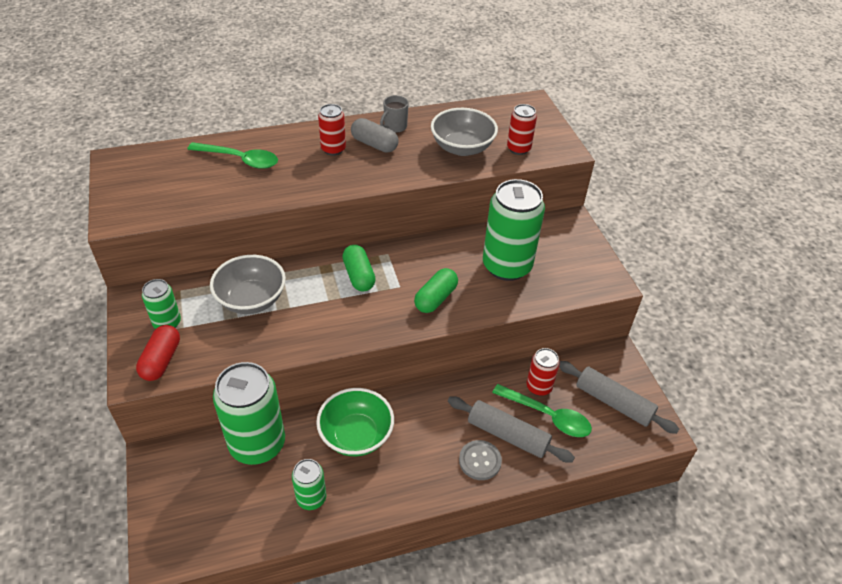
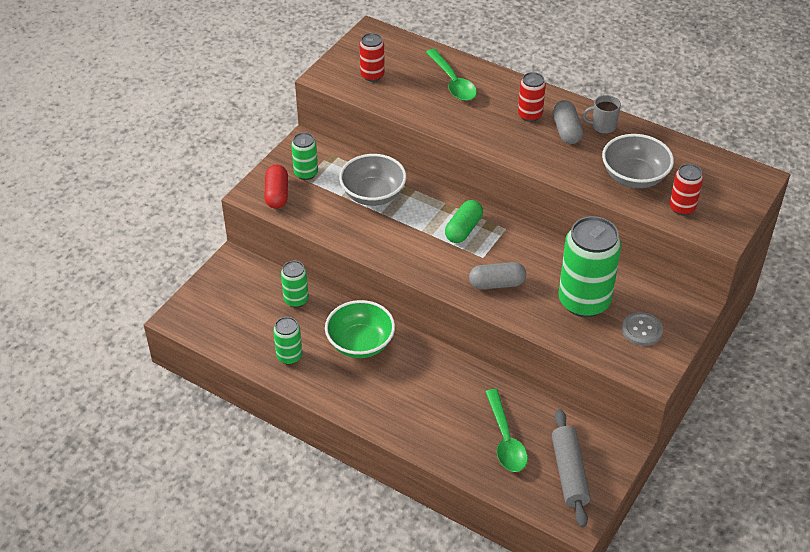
camera: 50 degrees right, 0 degrees up
red capsule [136,325,180,381] -> red capsule turned 60 degrees counterclockwise [264,165,288,209]
green can [213,362,285,465] -> green can [281,261,309,307], size x0.51
green capsule [414,268,458,313] -> grey capsule [469,262,526,290]
grey rolling pin [448,396,575,463] -> none
grey button [459,440,502,480] -> grey button moved to [622,312,663,346]
red can [526,348,560,396] -> red can moved to [359,33,385,82]

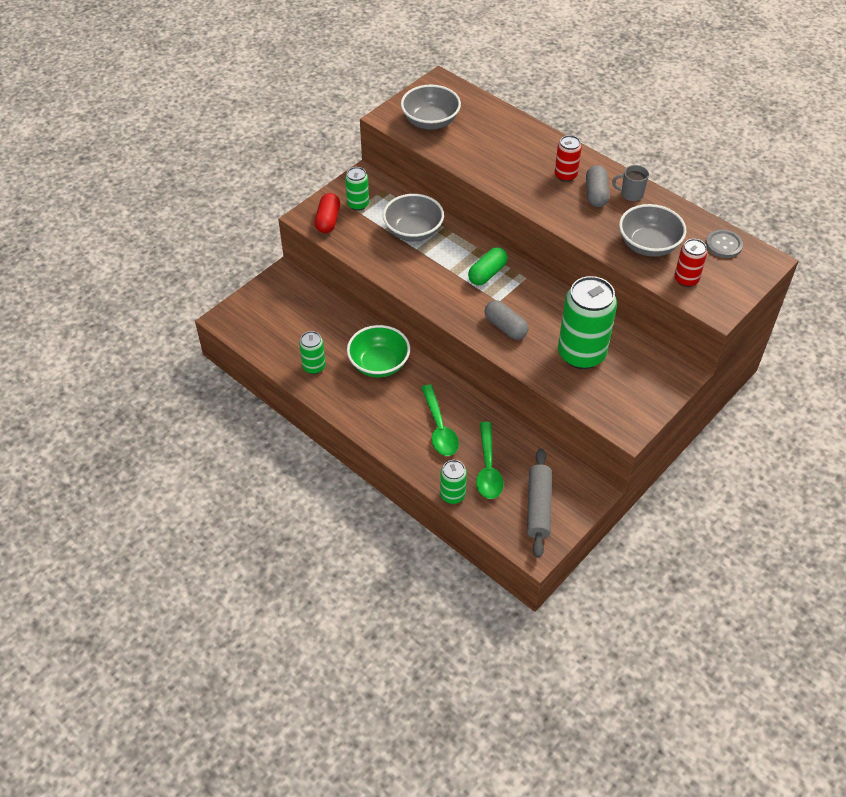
camera: 10 degrees right, 5 degrees up
green can [281,261,309,307] -> green can moved to [440,460,467,504]
red can [359,33,385,82] -> grey bowl [401,85,461,130]
green spoon [426,49,477,101] -> green spoon moved to [421,384,459,456]
grey capsule [469,262,526,290] -> grey capsule turned 45 degrees clockwise [485,300,528,340]
grey button [622,312,663,346] -> grey button moved to [706,230,743,258]

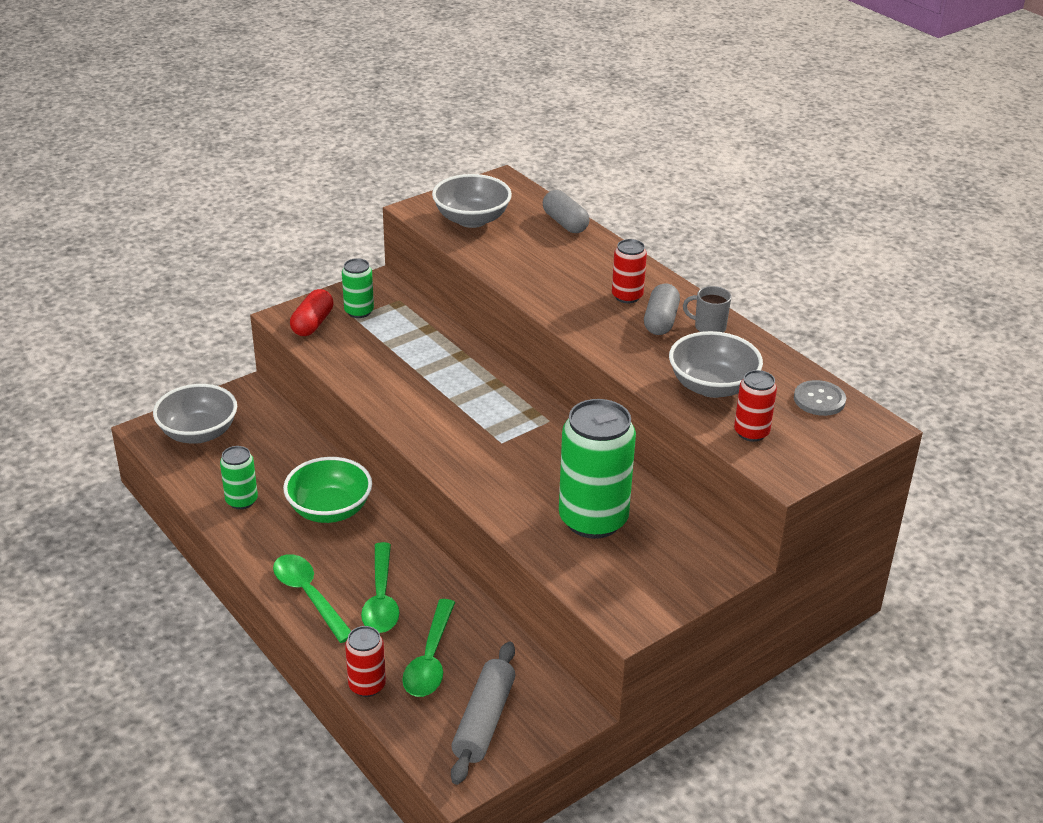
camera: 10 degrees right, 15 degrees down
grey bowl [383,194,444,242] -> grey bowl moved to [153,384,237,444]
green can [440,460,467,504] -> red can [345,626,386,697]
green capsule [468,247,508,285] -> none
grey capsule [485,300,528,340] -> grey capsule moved to [543,190,589,233]
none -> green spoon [273,554,351,643]

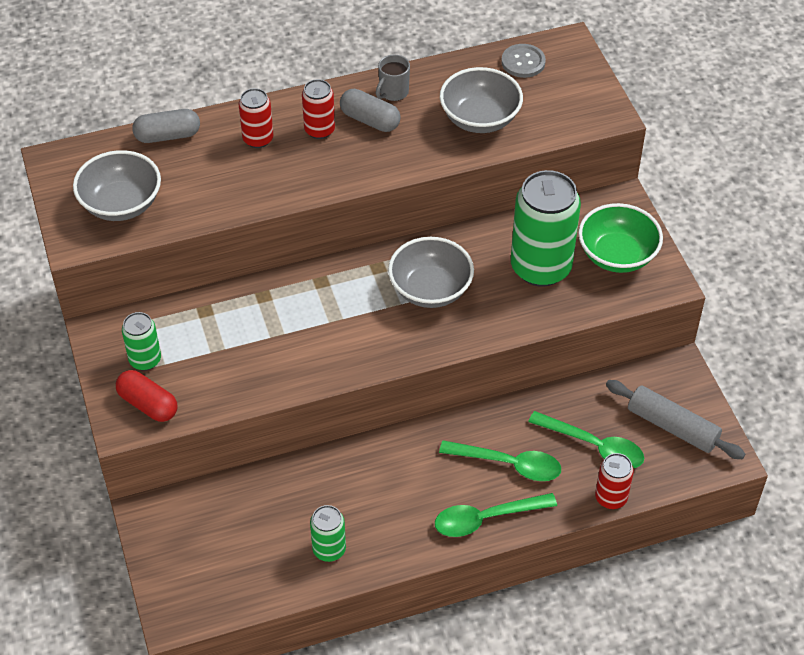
camera: 70 degrees left, 15 degrees up
grey bowl [153,384,237,444] -> grey bowl moved to [388,237,474,308]
green bowl [283,457,372,523] -> green bowl moved to [578,203,663,273]
red can [734,370,777,442] -> red can moved to [239,88,273,148]

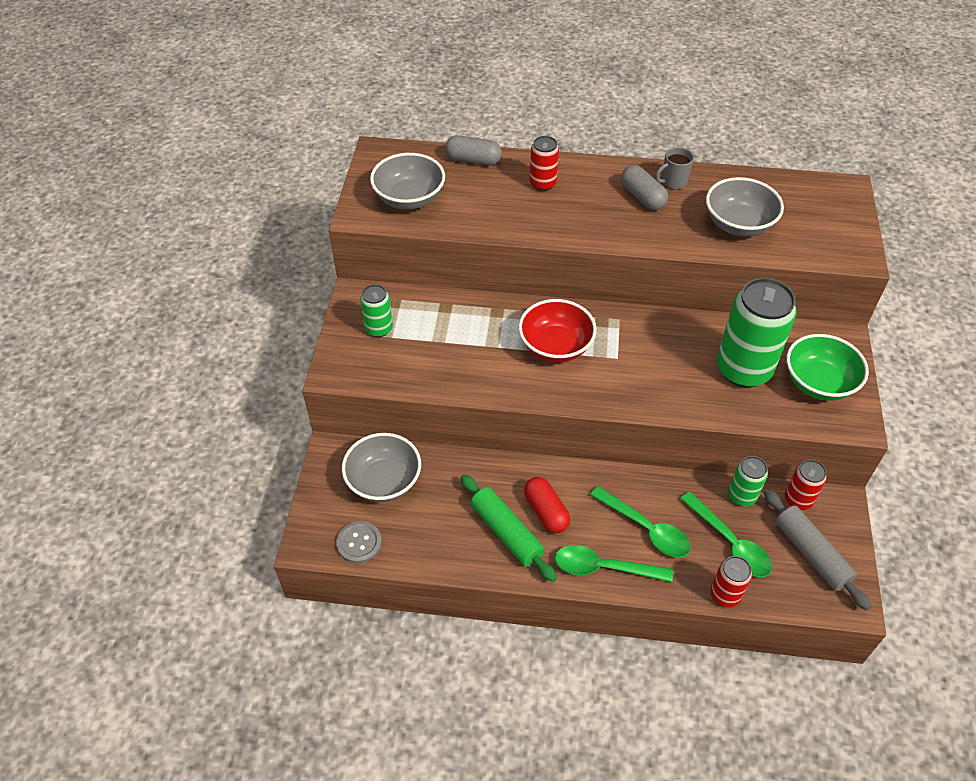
camera: 25 degrees right, 0 degrees up
red capsule [116,370,177,422] -> red capsule moved to [524,477,570,533]
red can [302,79,335,139] -> red can moved to [785,460,827,510]
green can [310,505,346,562] -> green can moved to [728,456,768,506]
grey bowl [388,237,474,308] -> grey bowl moved to [342,433,421,502]
grey button [501,44,546,78] -> grey button moved to [336,521,382,563]
none -> green rolling pin [461,474,557,582]
none -> red bowl [519,299,597,363]

